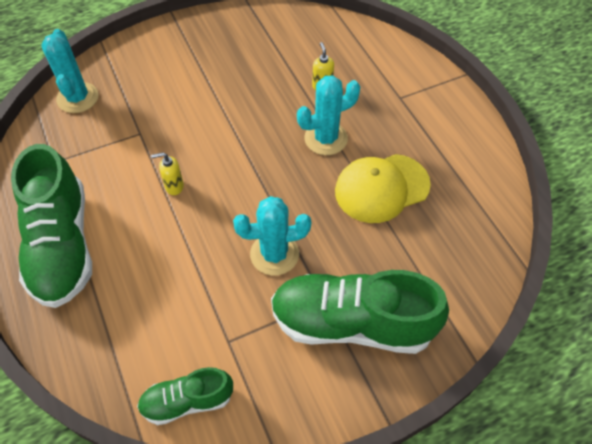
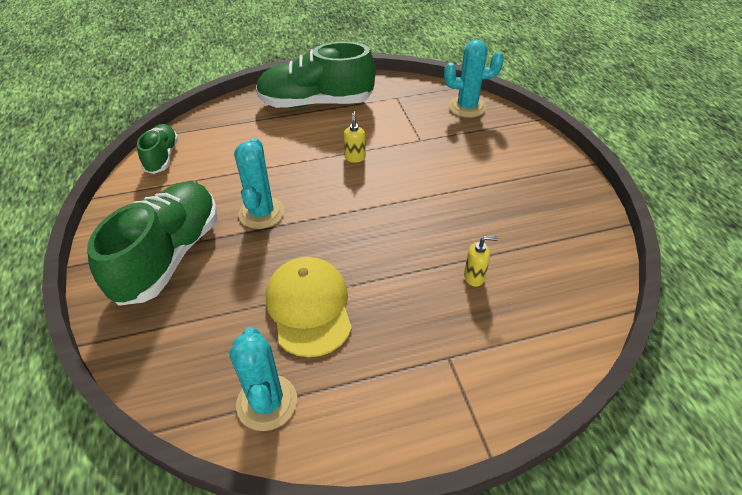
camera: 100 degrees right, 10 degrees down
turquoise cactus [297,75,360,155] -> turquoise cactus moved to [230,327,297,431]

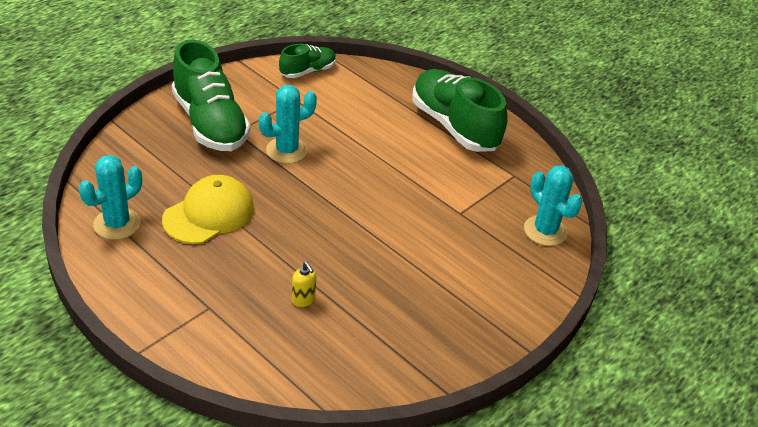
camera: 55 degrees right, 5 degrees down
green shoe [87,181,217,306] -> green shoe turned 75 degrees clockwise [172,40,250,151]
yellow soap dispenser [344,111,366,163] -> none

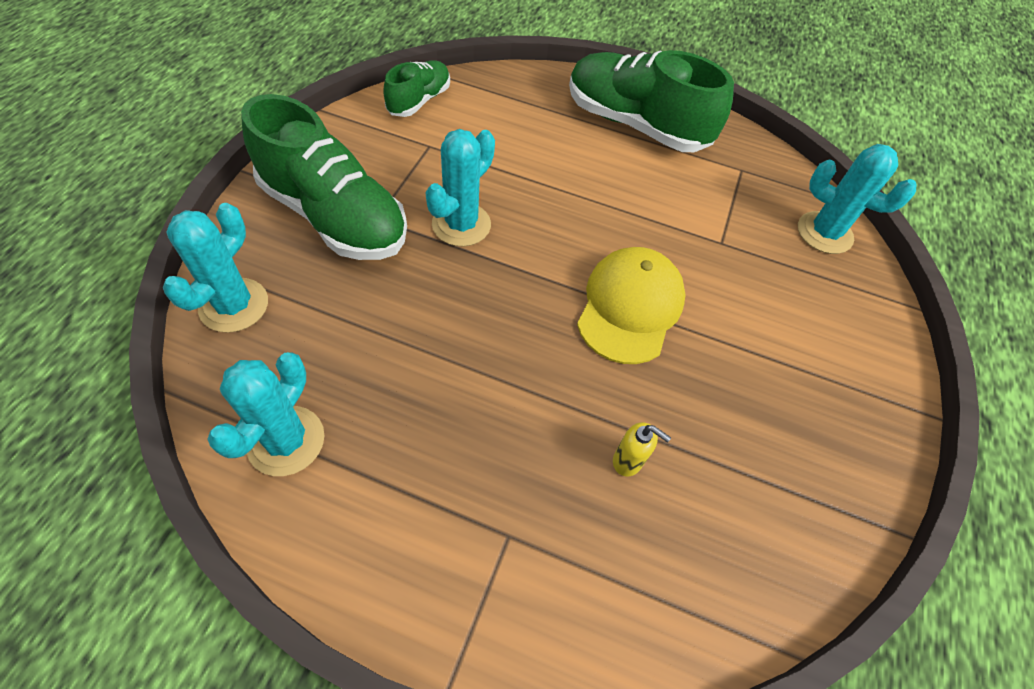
camera: 25 degrees left, 15 degrees up
yellow cap [162,175,254,244] -> yellow cap moved to [577,247,686,364]
none -> turquoise cactus [163,203,268,333]

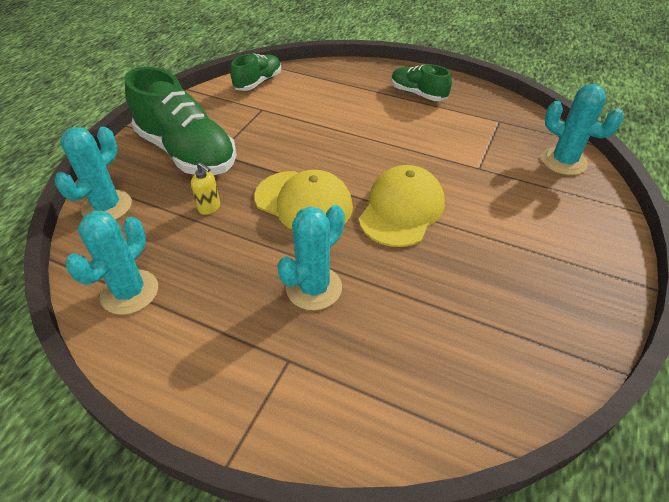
camera: 10 degrees right, 10 degrees down
turquoise cactus [425,129,495,246] -> turquoise cactus moved to [277,205,345,310]
green shoe [569,50,734,152] -> green shoe [391,64,452,101], size x0.53
yellow soap dispenser [613,422,671,477] -> yellow soap dispenser moved to [191,162,220,215]
none -> yellow cap [254,170,353,230]

